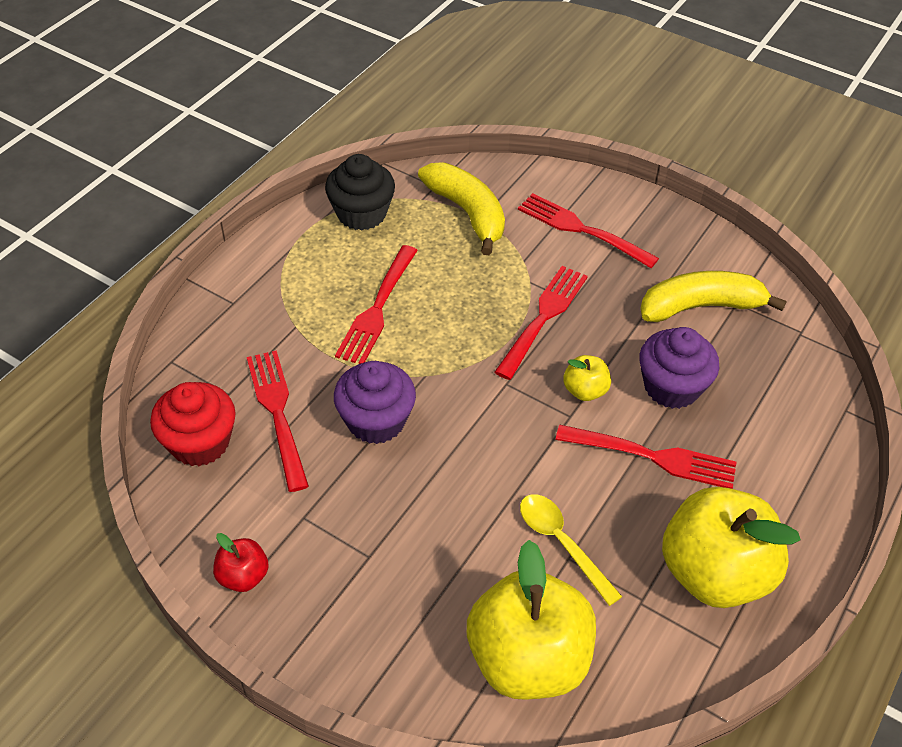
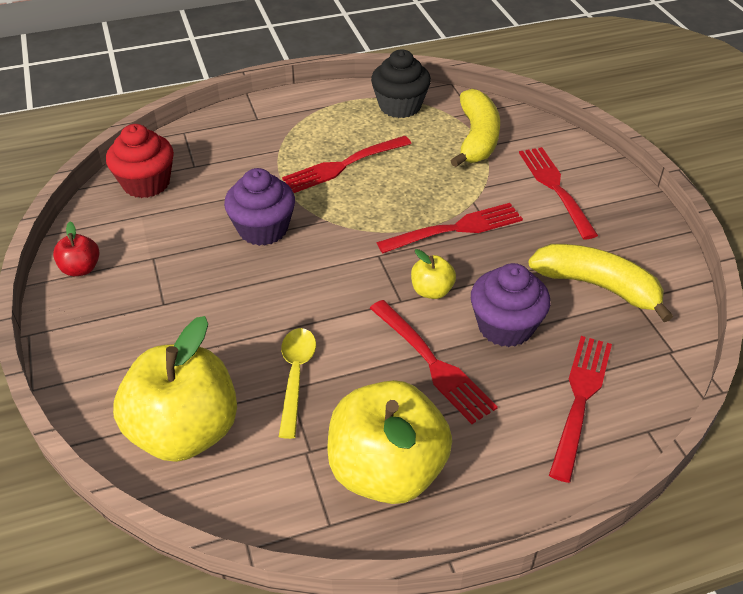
camera: 40 degrees right, 5 degrees down
red fork [247,350,309,492] -> red fork moved to [549,336,612,483]

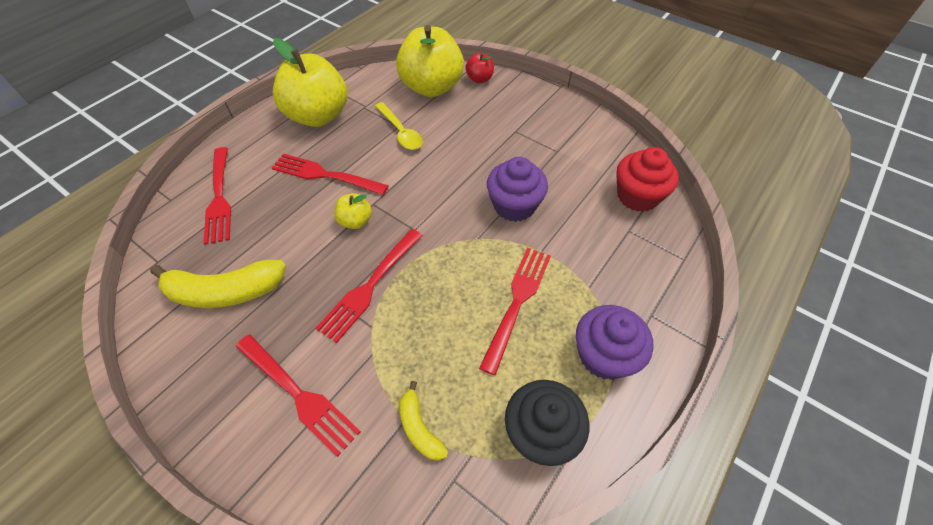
camera: 145 degrees right, 10 degrees up
red apple [53,222,99,276] -> red apple moved to [465,53,494,83]
yellow banana [450,89,500,167] -> yellow banana [400,381,448,461], size x0.54
purple cupcake [471,263,550,347] -> purple cupcake moved to [576,305,654,380]

